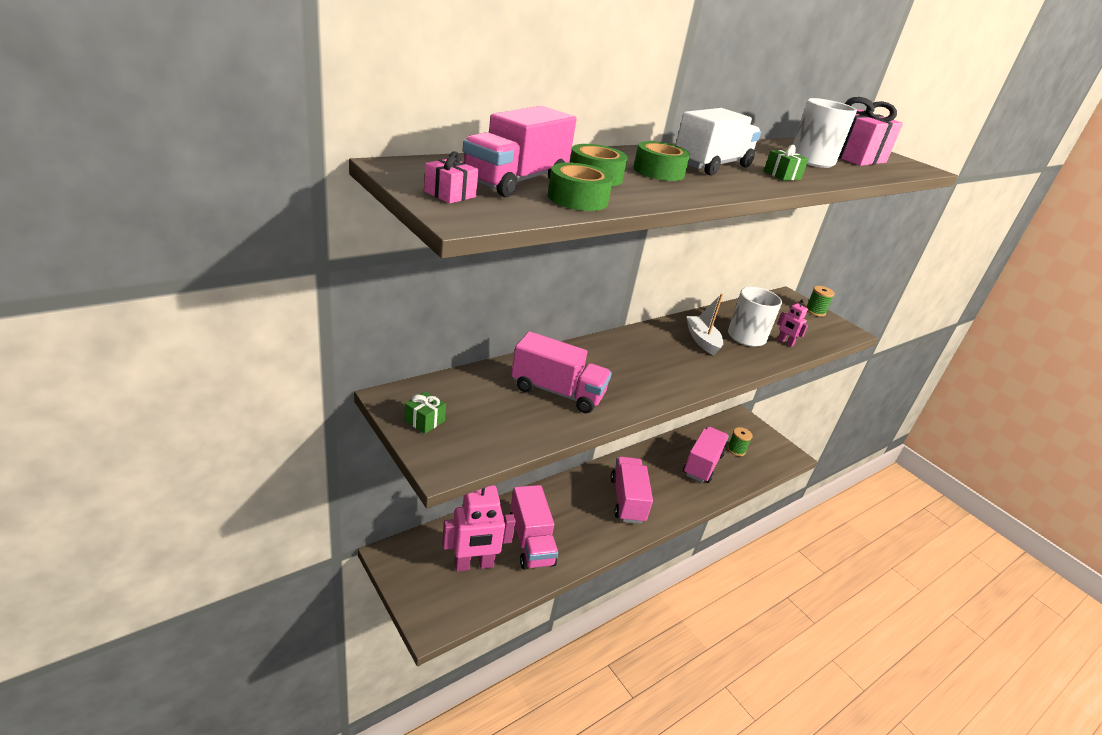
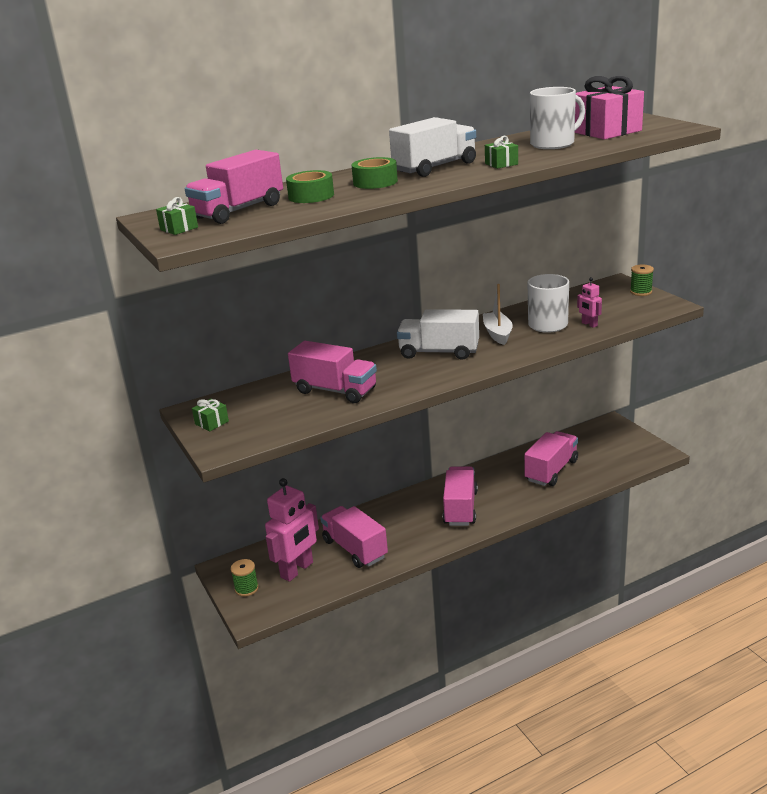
camera: 15 degrees right, 5 degrees down
pink gift [424,151,478,203] -> green gift [156,197,198,235]
pink robot [442,485,516,571] -> pink robot turned 45 degrees counterclockwise [265,478,319,582]
pink truck [510,485,558,570] -> pink truck turned 150 degrees clockwise [320,506,388,568]
green tape [548,162,613,211] -> none
green spool [727,427,752,456] -> green spool moved to [231,559,259,597]
none -> white truck [397,309,479,360]

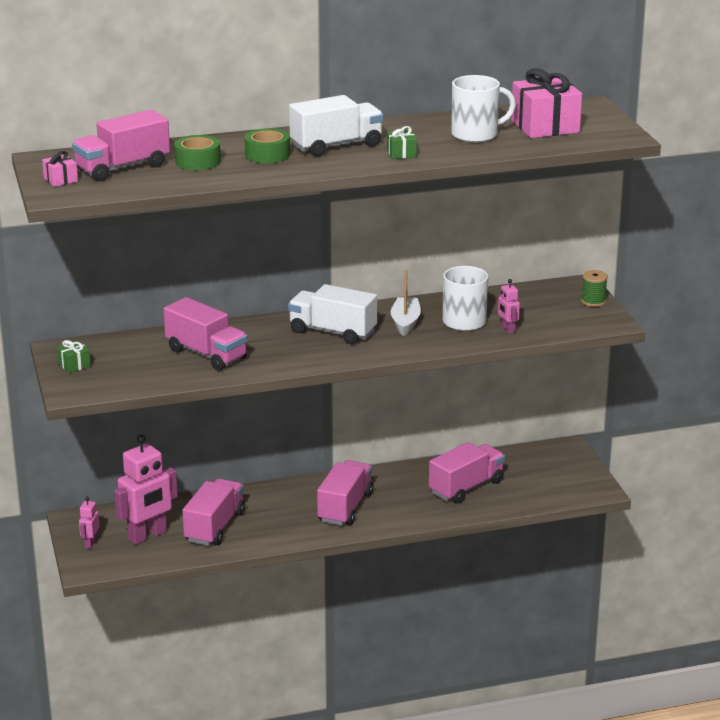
camera: 10 degrees right, 0 degrees up
green gift [156,197,198,235] -> pink gift [42,151,78,187]
green spool [231,559,259,597] -> pink robot [79,497,100,549]
pink truck [320,506,388,568] -> pink truck turned 45 degrees clockwise [182,479,245,546]

